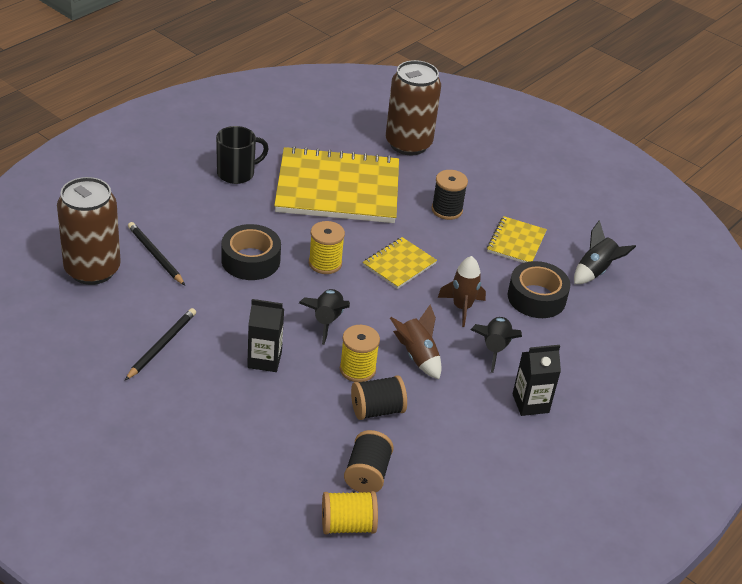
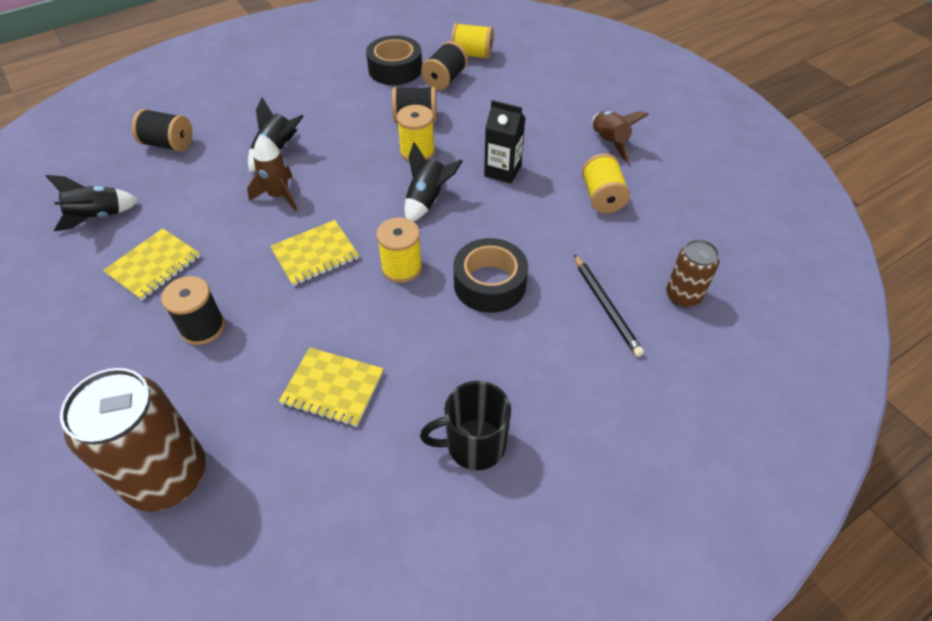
camera: 160 degrees left, 10 degrees up
brown can [57,177,121,285] -> brown can [666,239,719,308], size x0.54
black pencil [125,308,196,380] -> yellow spool [582,153,630,213]
yellow notebook [274,146,399,223] -> yellow notebook [279,347,383,427], size x0.47
brown rocket [390,304,442,379] -> brown rocket moved to [592,111,649,163]
black tape [508,261,571,318] -> black tape moved to [366,35,422,85]
black carton [513,345,561,416] -> none
none -> black spool [132,109,193,152]

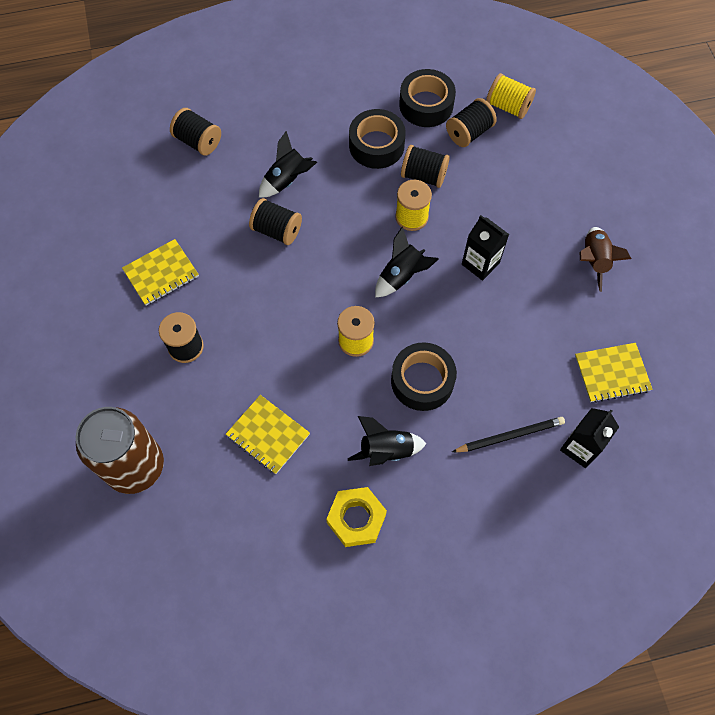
camera: 20 degrees right, 15 degrees up
black rocket [46,175,139,231] -> black rocket moved to [348,416,427,466]
brown rocket [247,135,297,211] -> black spool [249,198,302,245]
yellow notebook [270,220,359,286] -> yellow notebook moved to [575,343,652,403]
black mug [420,381,511,470] -> yellow nut [326,487,387,547]
black pencil [574,254,644,357] -> black pencil turned 105 degrees counterclockwise [452,417,565,452]
yellow spool [582,153,630,213] -> none
brown can [666,239,719,308] -> black carton [560,408,619,468]
none -> black tape [349,109,406,169]

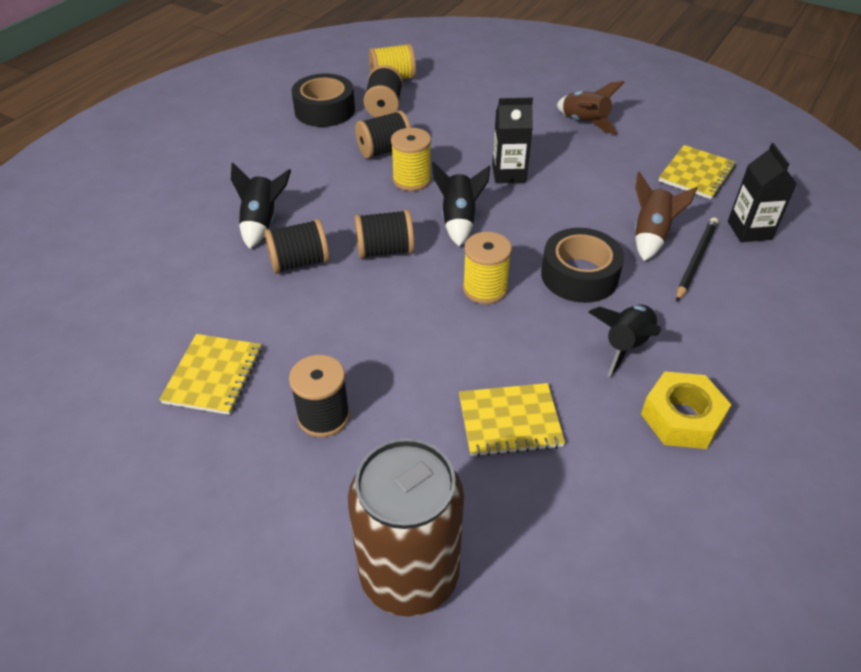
camera: 45 degrees left, 20 degrees down
black spool [170,108,221,156] -> black spool moved to [355,209,414,259]
black tape [349,109,406,169] -> none
none -> brown rocket [635,171,697,261]

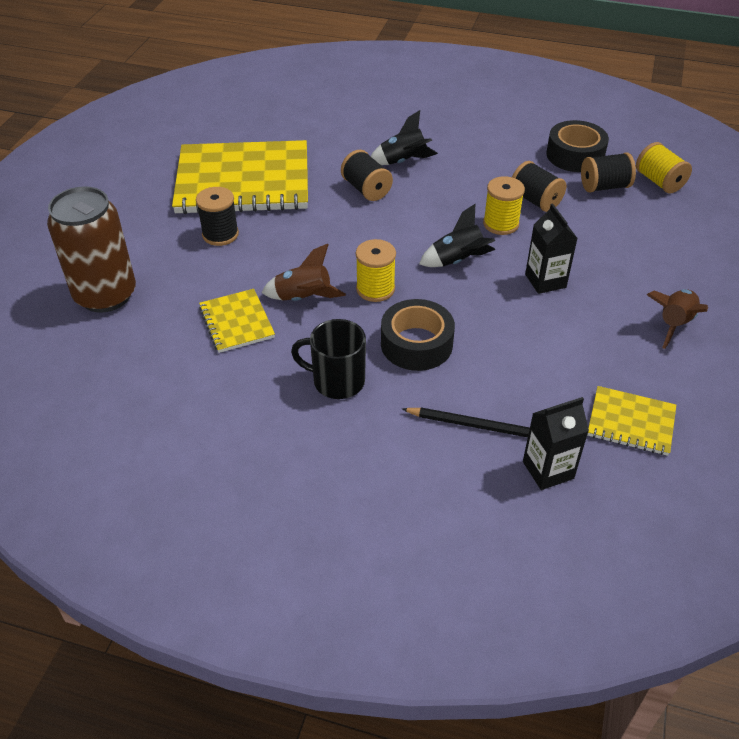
camera: 75 degrees right, 0 degrees up
yellow notebook [159,334,262,415] -> yellow notebook [172,140,308,214], size x2.14
black spool [355,209,414,259] -> none
black rocket [588,305,662,377] -> black mug [291,319,366,399]
brown rocket [635,171,697,261] -> brown rocket moved to [261,244,346,301]
yellow nut [641,371,731,449] -> none

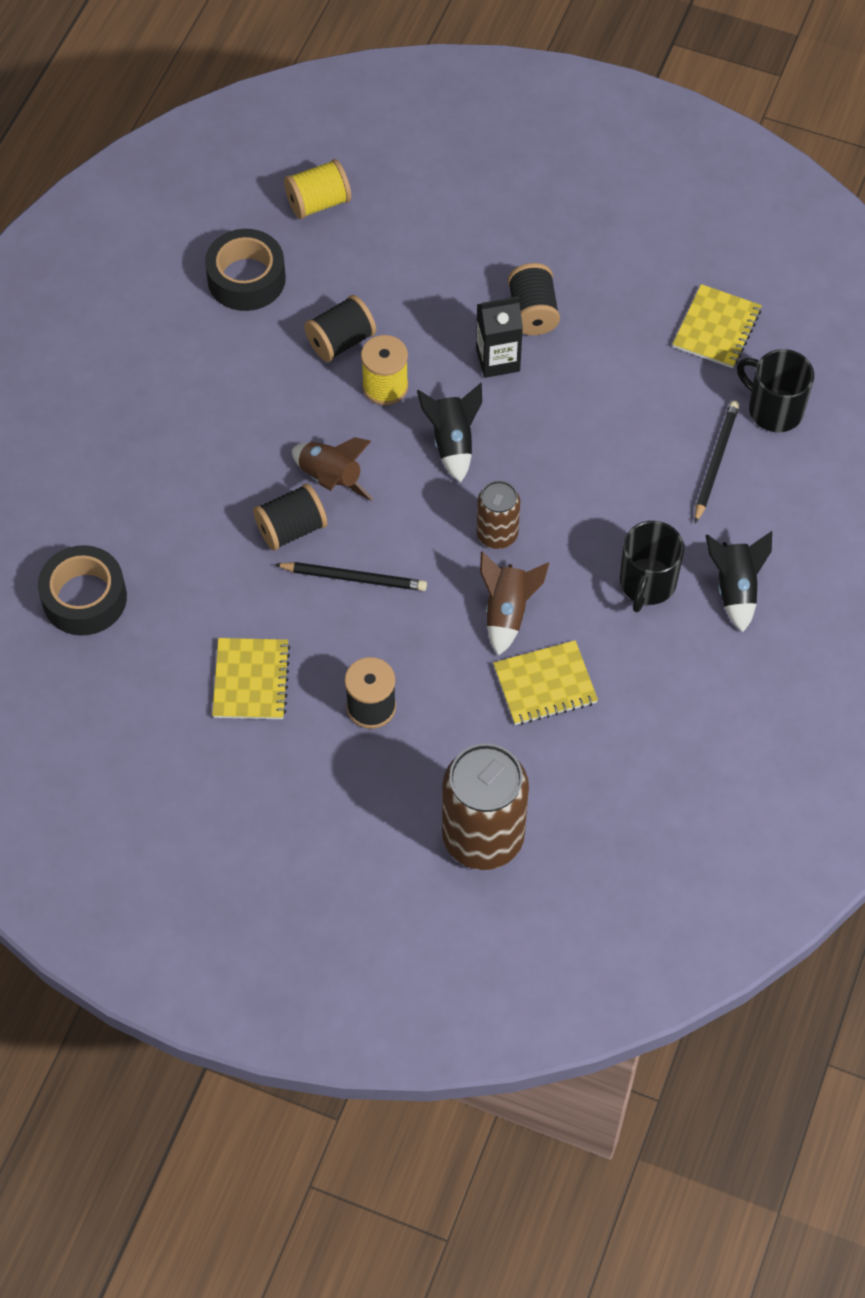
camera: 85 degrees left, 15 degrees up
yellow notebook [172,140,308,214] -> yellow notebook [212,638,291,719], size x0.47
yellow spool [356,239,396,302] -> brown can [477,480,520,549]
black rocket [371,110,438,165] -> black rocket moved to [705,531,772,632]
black tape [381,299,455,371] -> black tape moved to [38,545,127,635]
black carton [523,397,589,490] -> black mug [737,349,814,432]
black spool [581,152,636,193] -> black spool moved to [508,263,560,335]
brown rocket [647,289,708,349] -> brown rocket moved to [292,437,373,501]
none -> black pencil [274,562,427,591]

